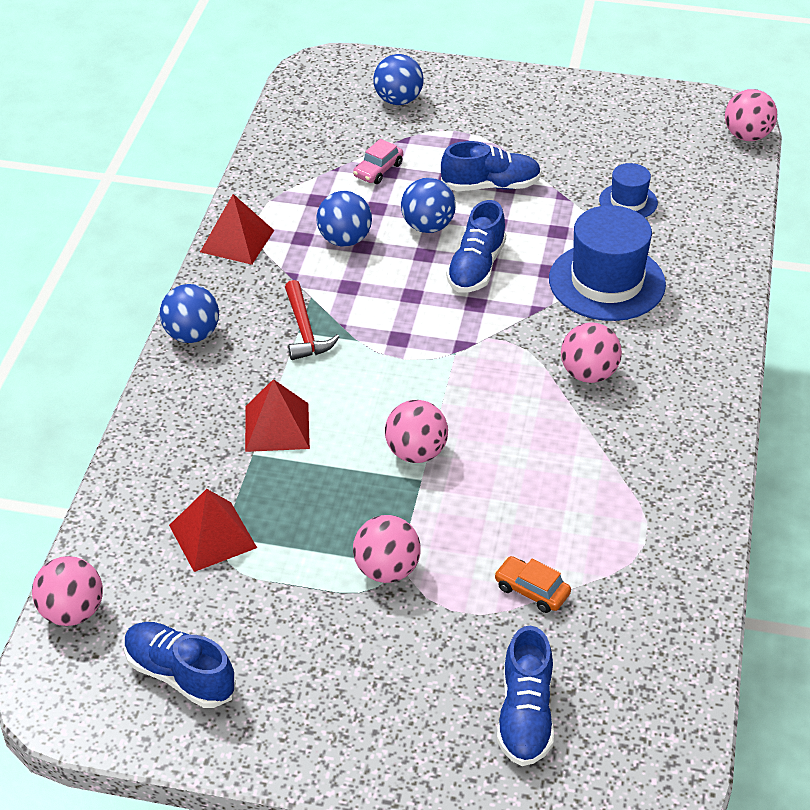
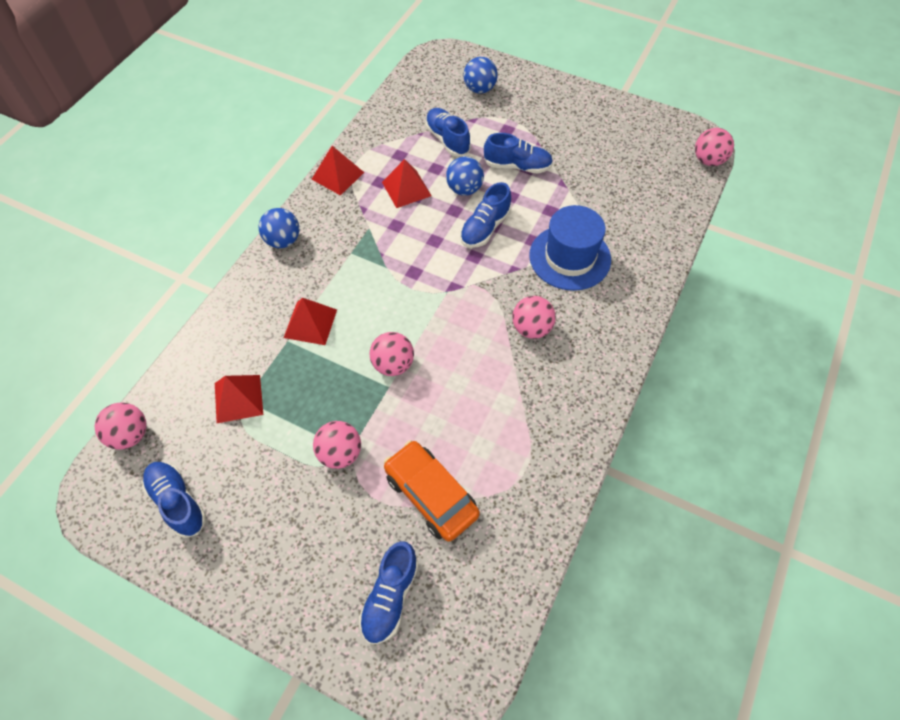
camera: 15 degrees right, 15 degrees up
red hammer [285,280,339,360] -> none
blue ball [316,191,372,247] -> red pyramid [382,159,432,208]
pink car [353,139,403,184] -> blue shoe [425,108,471,157]
orange car [494,556,571,613] -> orange car [384,440,480,542], size x1.96
blue hat [599,163,658,217] -> none

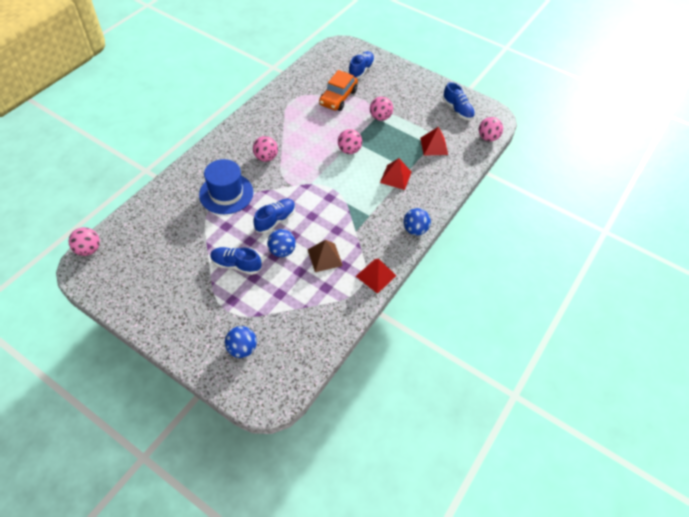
camera: 175 degrees left, 5 degrees down
red pyramid [382,159,432,208] -> brown pyramid [308,240,343,272]
orange car [384,440,480,542] -> orange car turned 60 degrees clockwise [319,70,358,111]
blue shoe [425,108,471,157] -> none

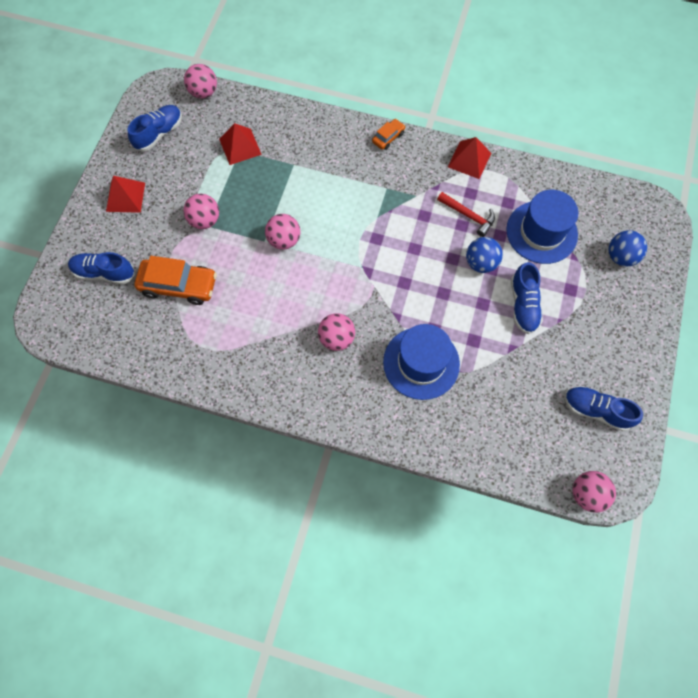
camera: 105 degrees left, 15 degrees up
blue shoe [253,199,295,234] -> blue shoe moved to [565,386,643,431]
brown pyramid [308,240,343,272] -> red hammer [437,192,495,237]
red pyramid [380,158,412,190] -> red pyramid moved to [106,176,145,213]
blue ball [403,208,431,236] -> orange car [372,119,405,150]
none -> blue hat [506,190,578,264]

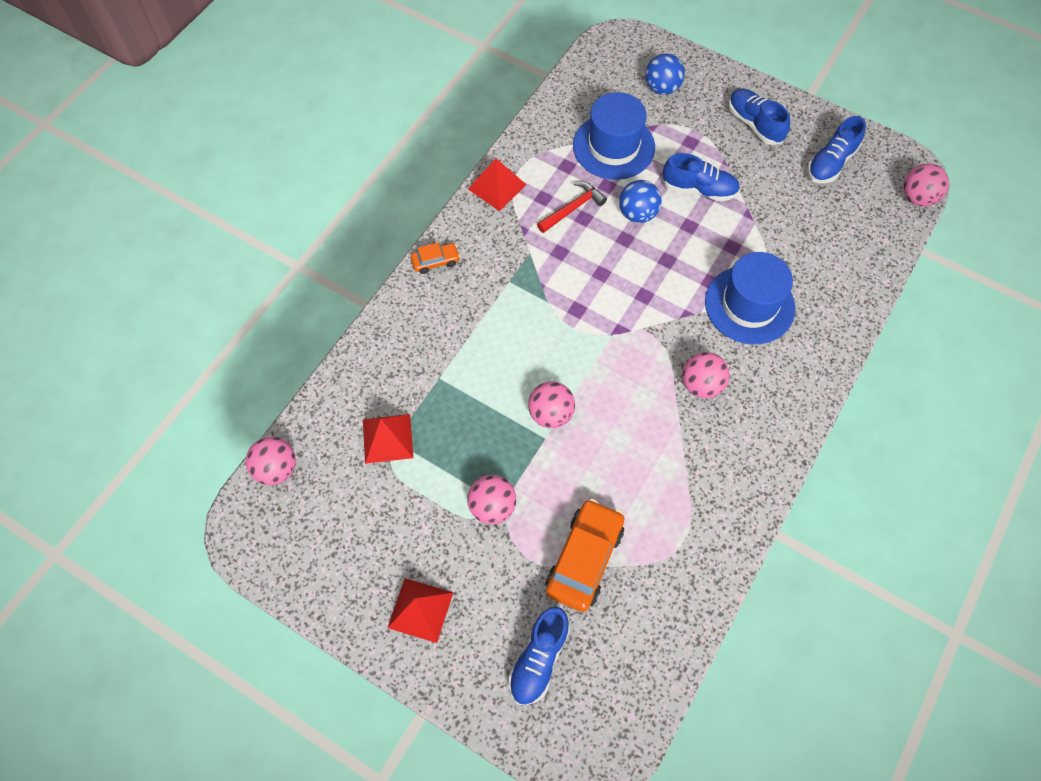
camera: 75 degrees left, 5 degrees down
blue shoe [128,105,182,152] -> blue shoe moved to [728,89,790,145]
orange car [372,119,405,150] -> orange car turned 105 degrees clockwise [411,243,460,274]

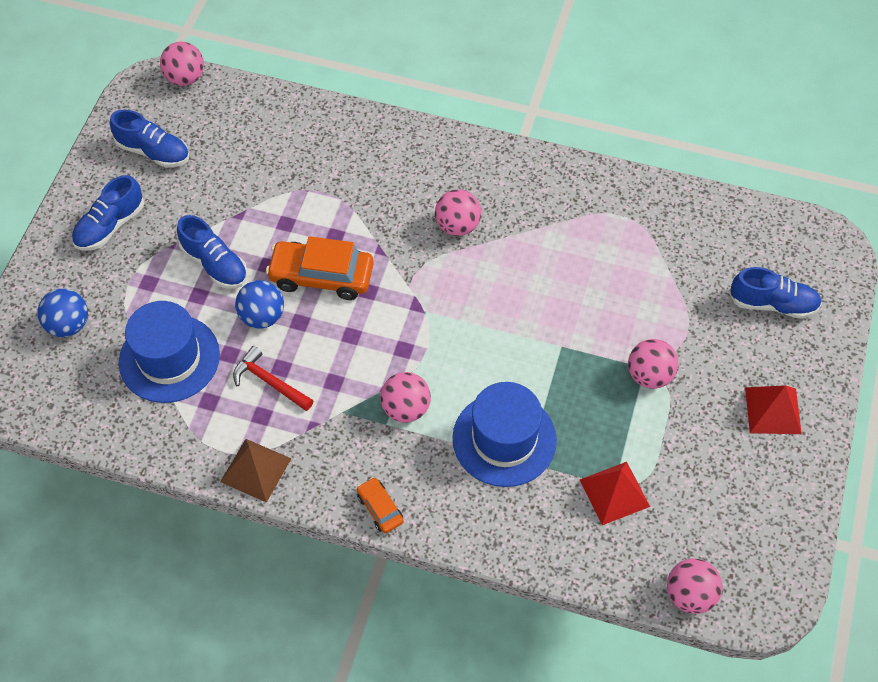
camera: 105 degrees left, 5 degrees down
red pyramid [468,158,526,211] -> brown pyramid [220,439,292,503]
pink ball [528,381,575,428] -> pink ball moved to [380,372,431,423]
orange car [545,499,624,612] -> orange car moved to [266,236,374,300]
blue shoe [662,153,740,202] -> blue shoe turned 135 degrees clockwise [177,215,248,289]
blue hat [705,252,795,344] -> blue hat moved to [452,382,557,487]

